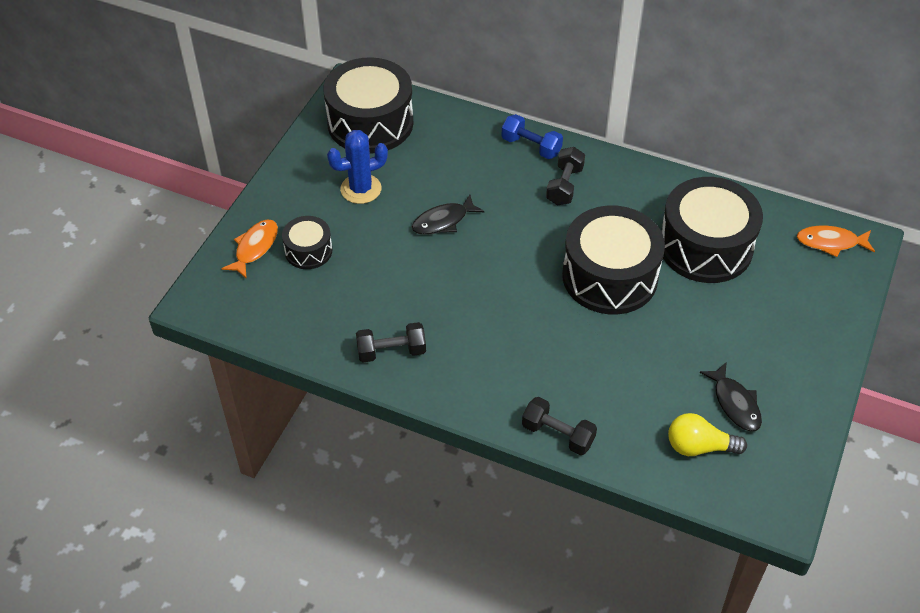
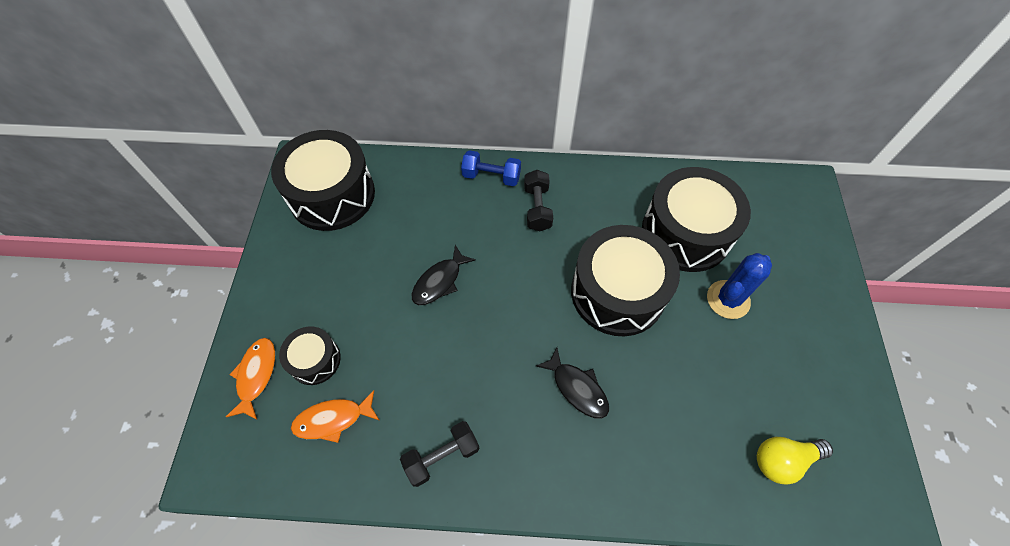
camera: 20 degrees left, 10 degrees up
blue cactus [327,130,388,204] -> blue cactus moved to [707,253,772,319]
black dumbbell [522,397,597,455] -> none
black fish [699,362,762,432] -> black fish moved to [536,347,609,419]
orange fish [797,226,875,257] -> orange fish moved to [291,390,379,443]

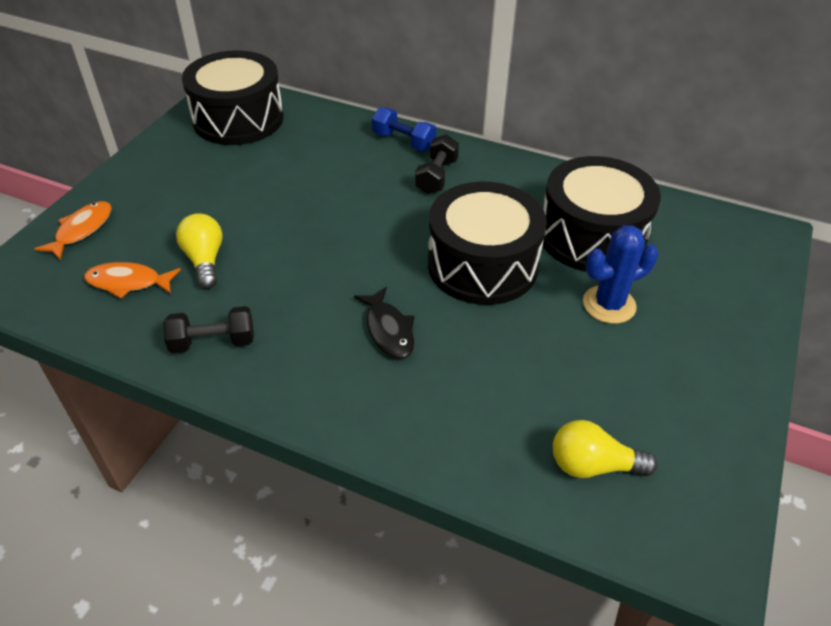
camera: 20 degrees right, 15 degrees down
black drum [279,326,341,385] -> none
black fish [412,245,476,305] -> none
none -> yellow light bulb [176,213,223,289]

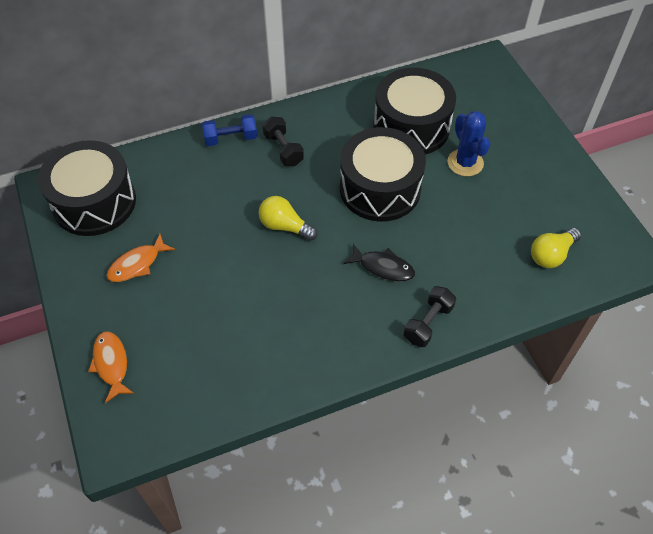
camera: 45 degrees left, 10 degrees up
orange fish [84,262,181,299] -> orange fish moved to [107,234,175,282]
black dumbbell [163,306,254,353] -> black dumbbell moved to [403,286,456,347]
yellow light bulb [176,213,223,289] -> yellow light bulb moved to [259,196,318,241]
blue cactus [583,225,658,324] -> blue cactus turned 45 degrees counterclockwise [447,111,491,176]

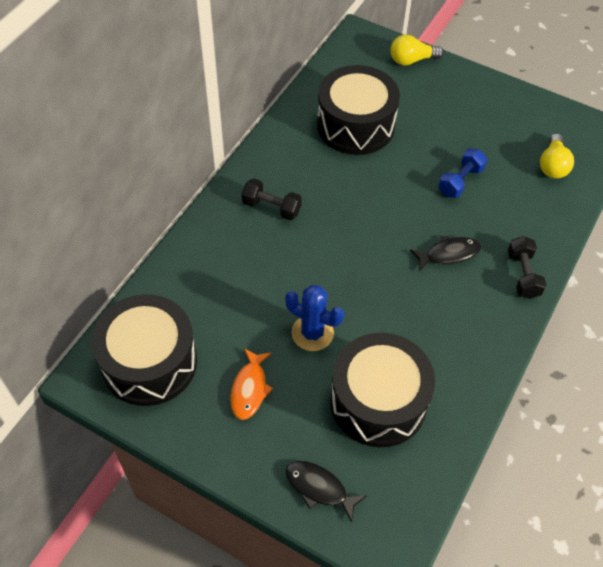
camera: 40 degrees left, 0 degrees up
orange fish [88,332,134,403] -> black fish [285,461,367,523]
blue dumbbell [202,114,257,146] -> blue dumbbell moved to [438,149,487,198]
yellow light bulb [259,196,318,241] -> yellow light bulb moved to [391,35,444,66]
black drum [340,127,426,221] -> black drum moved to [330,333,435,447]
blue cactus [447,111,491,176] -> blue cactus moved to [285,285,344,351]

